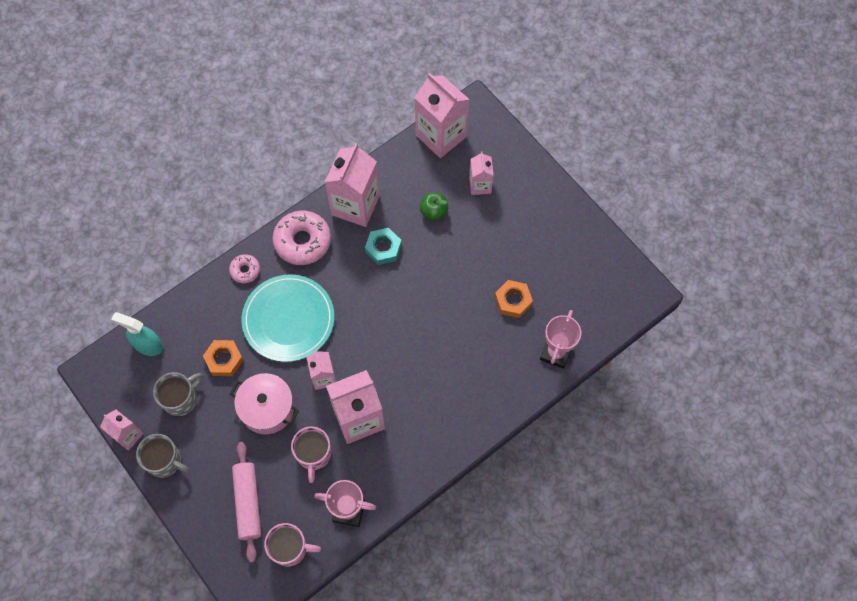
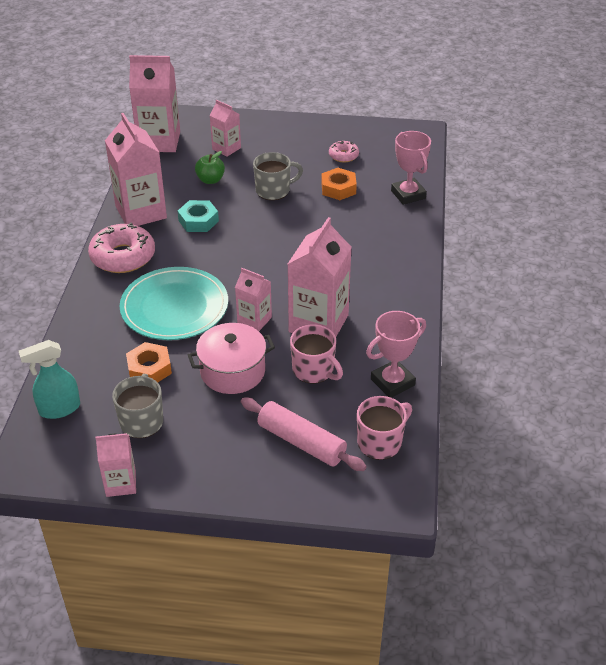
camera: 45 degrees left, 25 degrees down
grey mug [136,434,190,478] -> grey mug moved to [253,152,303,200]
pink donut [229,254,260,283] -> pink donut moved to [329,141,359,162]

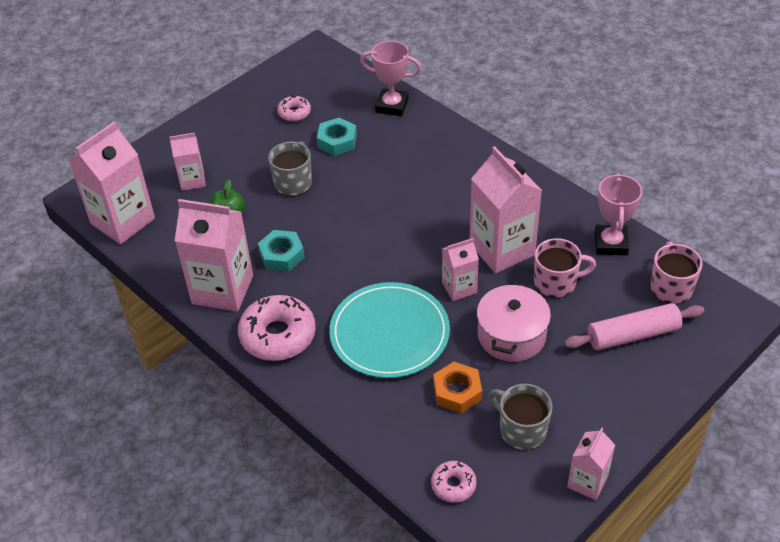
camera: 50 degrees left, 5 degrees up
turquoise spray bottle [18,340,80,419] -> pink donut [431,461,477,503]
orange nut [321,168,357,200] -> turquoise nut [317,117,357,156]

